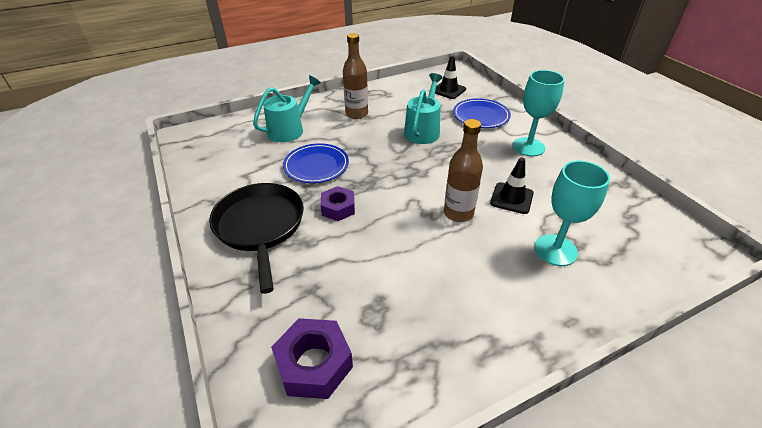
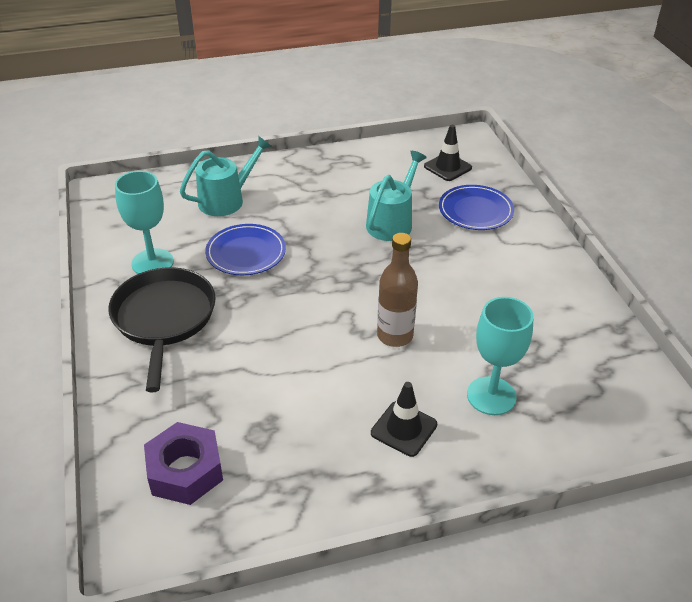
camera: 10 degrees right, 0 degrees up
purple nut [321,186,355,221] -> none
brown bottle [343,33,368,119] -> none
black traffic cone [490,158,534,214] -> black traffic cone moved to [371,382,437,457]
turquoise goblet [512,70,565,156] -> turquoise goblet moved to [115,171,174,274]

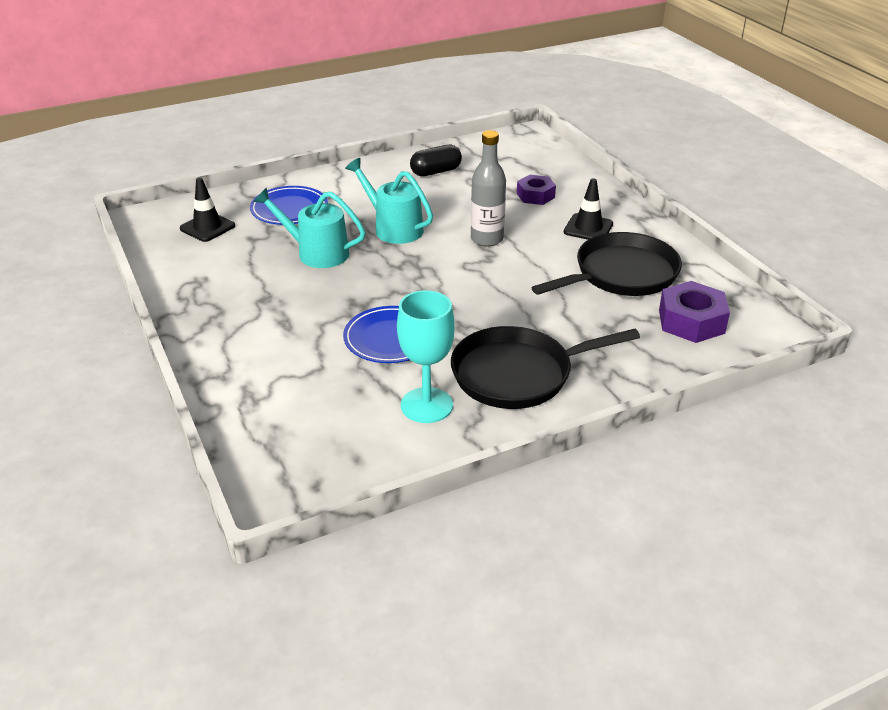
camera: 100 degrees left, 5 degrees down
turquoise watering can [180,136,272,216] -> turquoise watering can moved to [345,158,433,244]
brown bottle [377,233,418,347] -> grey bottle [471,130,506,247]
turquoise goblet [467,297,534,415] -> purple nut [517,175,556,205]
none -> black capsule [410,145,462,176]
none -> black pan [531,232,682,296]

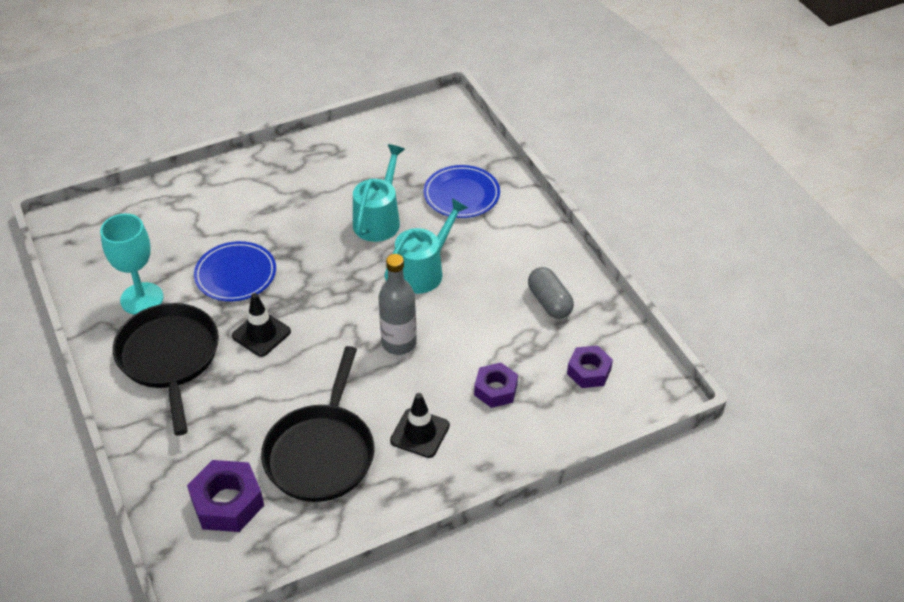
camera: 90 degrees right, 10 degrees up
black traffic cone [180,178,235,242] -> black traffic cone moved to [232,293,291,357]
black capsule [410,145,462,176] -> grey capsule [528,267,574,319]
black pan [531,232,682,296] -> black pan turned 45 degrees clockwise [261,346,374,502]
none -> purple nut [567,346,613,388]

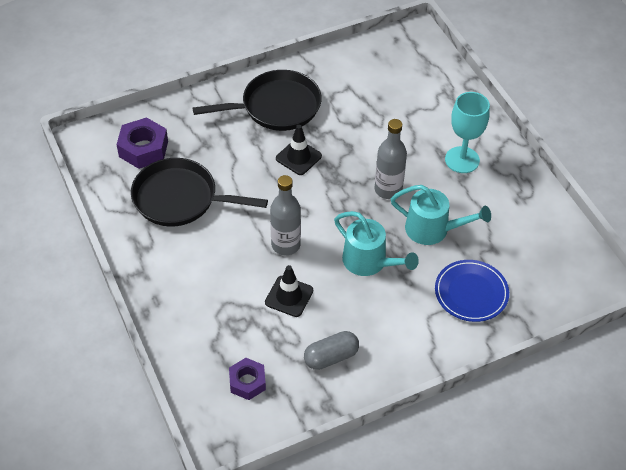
camera: 90 degrees right, 5 degrees up
turquoise goblet [100,214,163,315] -> turquoise goblet moved to [445,92,490,173]
blue plate [194,241,276,302] -> none
black traffic cone [390,393,450,458] -> black traffic cone moved to [265,265,313,317]
purple nut [474,363,518,408] -> none
none -> grey bottle [375,119,407,199]

